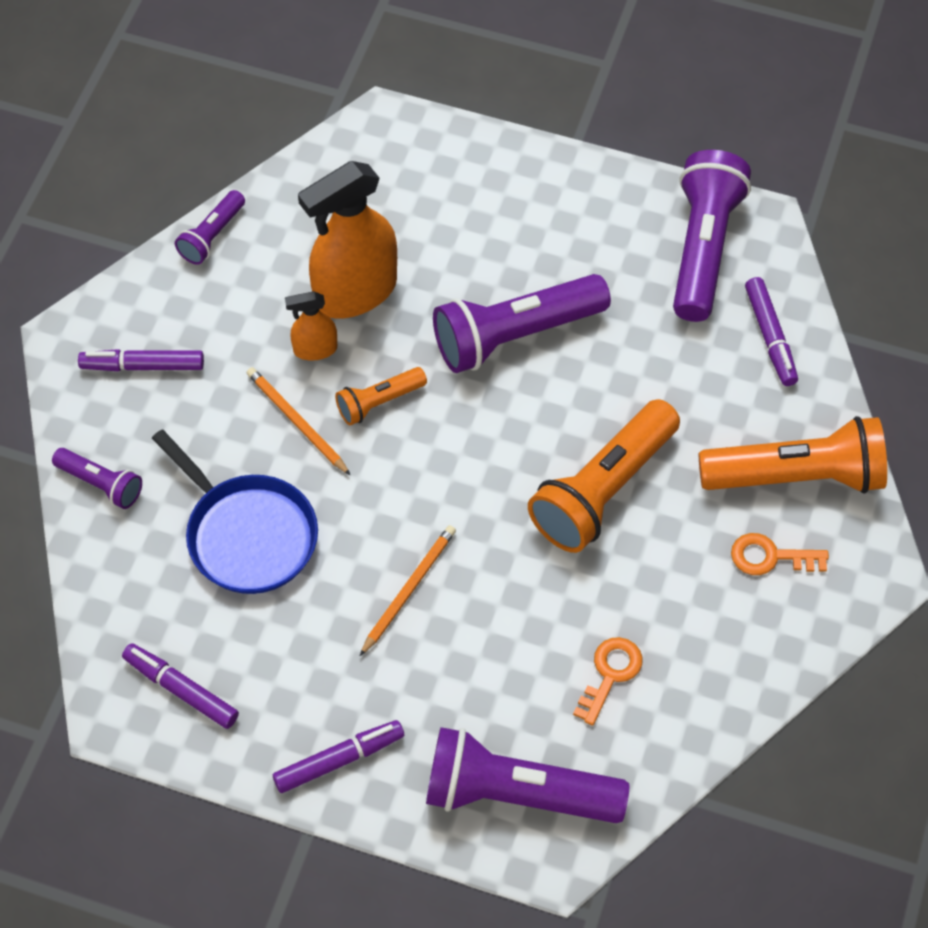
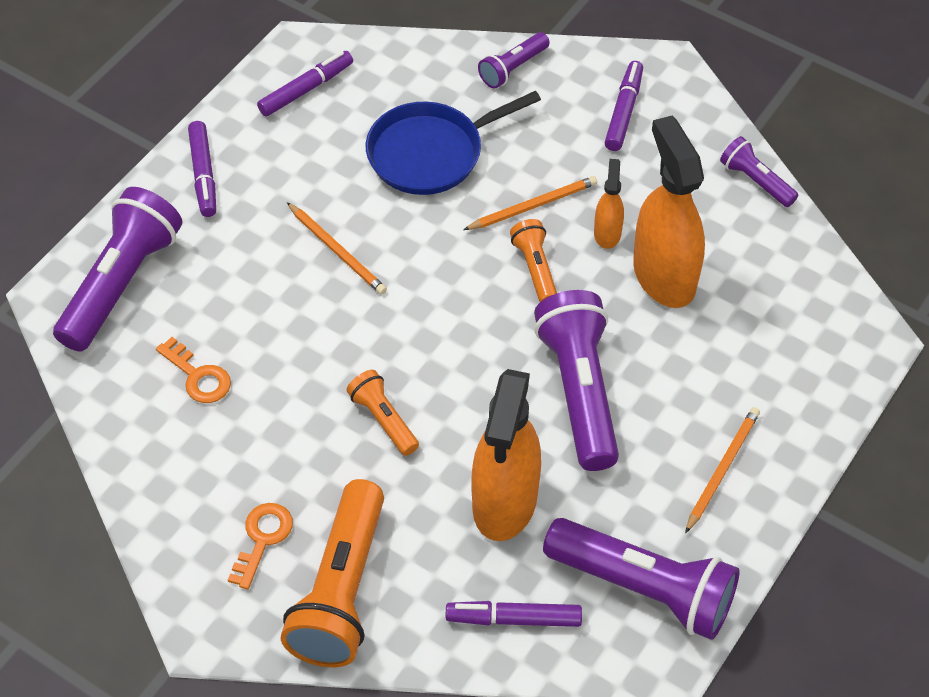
camera: 105 degrees right, 5 degrees down
orange flashlight [528,399,680,553] -> orange flashlight [347,370,419,456], size x0.51
none -> orange spray bottle [472,369,541,541]
none -> orange pencil [685,407,760,533]

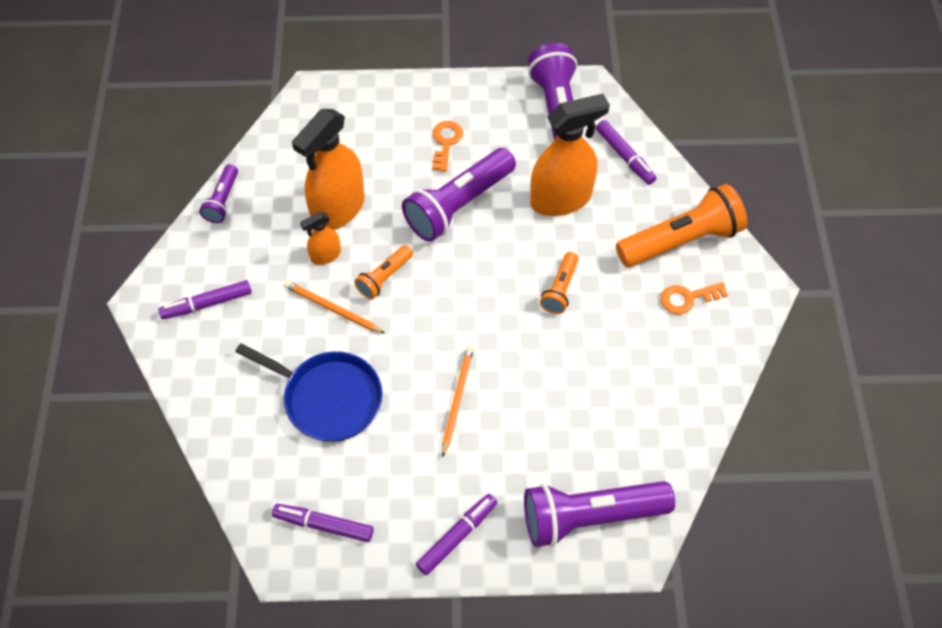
camera: 125 degrees left, 5 degrees up
orange key [156,337,231,403] -> orange key moved to [432,121,463,172]
purple flashlight [478,32,550,88] -> none
orange pencil [685,407,760,533] -> none

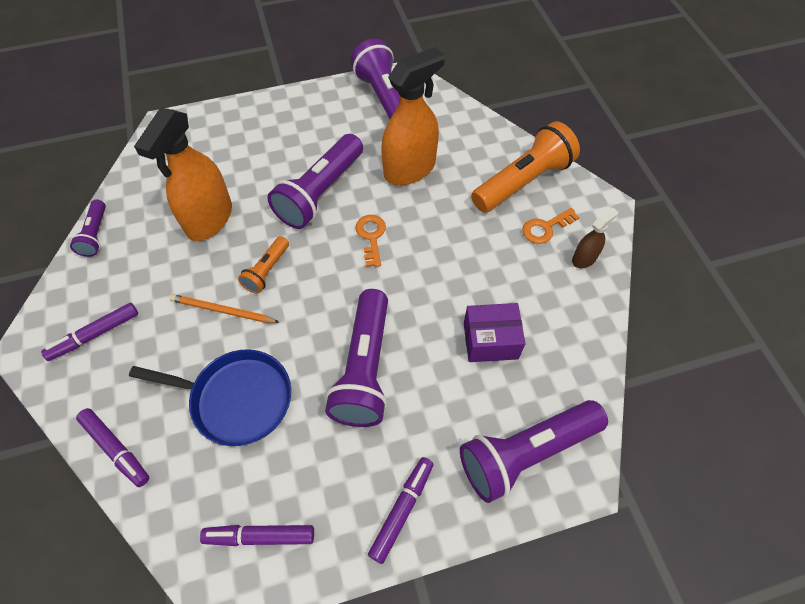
camera: 15 degrees left, 0 degrees up
orange spray bottle [300,212,341,265] -> none
orange key [432,121,463,172] -> orange key moved to [355,215,386,267]
orange pencil [442,346,474,457] -> purple flashlight [325,289,388,427]
orange flashlight [540,252,579,314] -> none
purple marker [596,120,656,185] -> purple marker moved to [76,408,149,487]
none -> purple box [464,303,526,362]
none -> brown spray bottle [572,208,618,268]

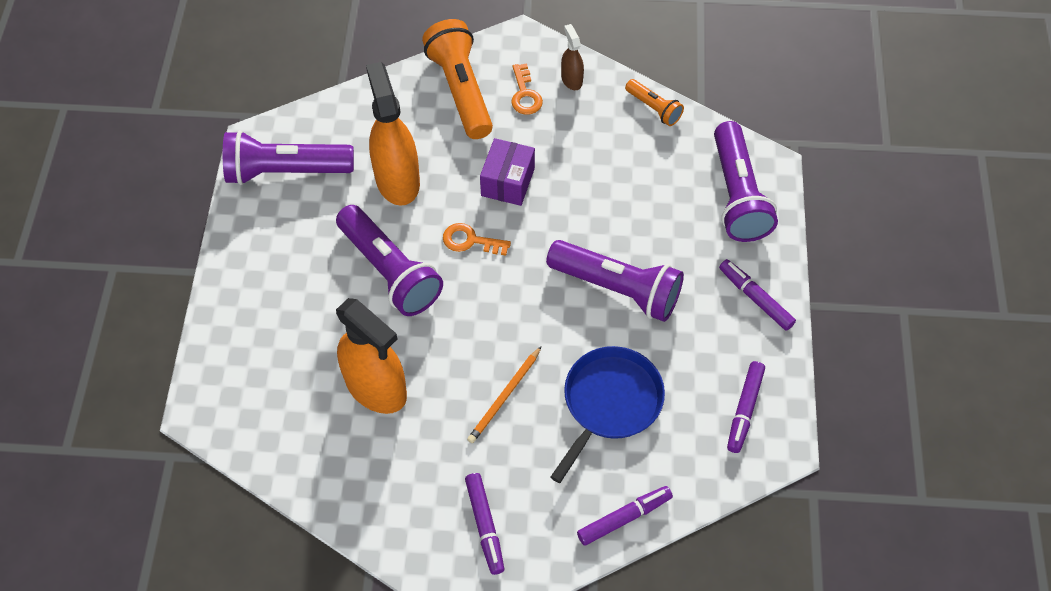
camera: 70 degrees left, 0 degrees up
purple flashlight [70,199,106,257] -> none
orange flashlight [238,236,289,294] -> orange flashlight moved to [625,79,684,126]
purple box [464,303,526,362] -> purple box moved to [480,138,535,206]

